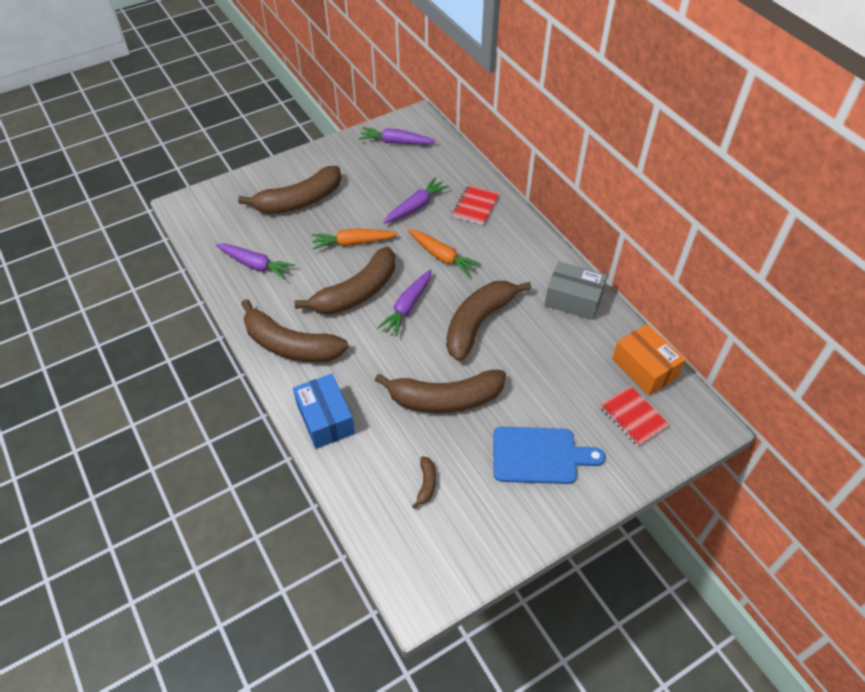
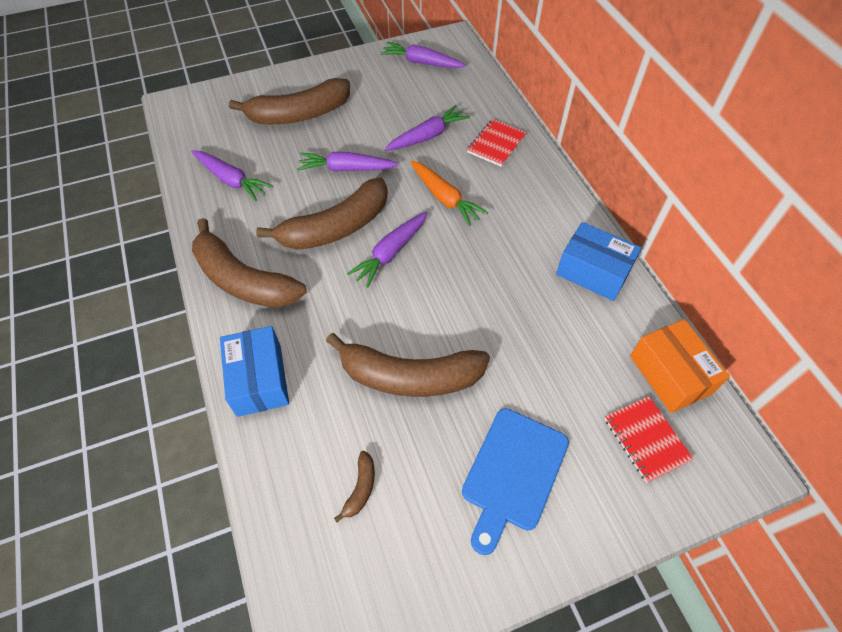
camera: 10 degrees right, 5 degrees up
orange carrot [311,229,398,250] -> purple carrot [297,152,399,172]
brown banana [446,281,531,361] -> none
blue cutting board [493,427,605,484] -> blue cutting board turned 105 degrees clockwise [462,408,569,555]
grey box [544,261,607,320] -> blue box [556,222,641,301]

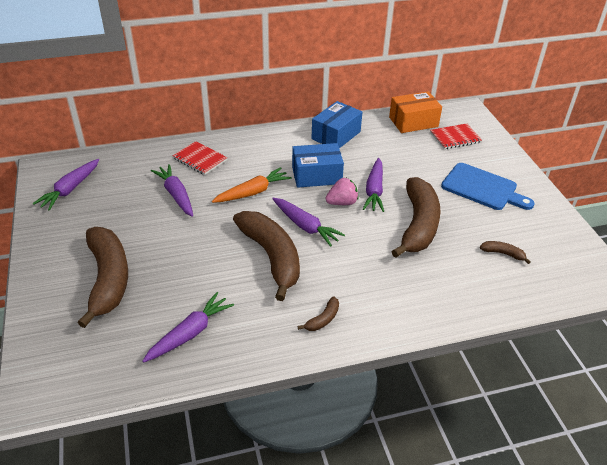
camera: 85 degrees left, 15 degrees down
brown banana [192,218,306,308] -> brown banana [298,297,339,331], size x0.41
blue box [220,326,289,417] -> blue box moved to [292,143,344,188]
purple carrot [297,152,399,172] -> purple carrot moved to [363,158,384,212]
none -> pink strawberry [326,178,358,205]

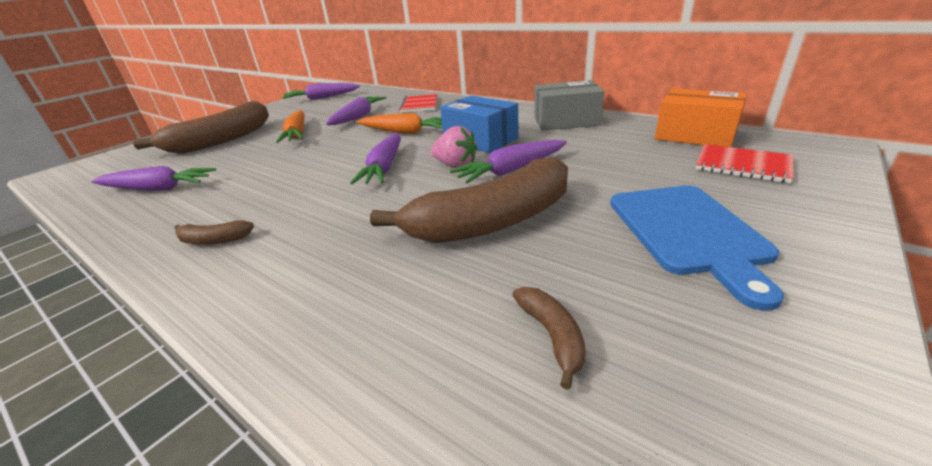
camera: 55 degrees right, 10 degrees down
brown banana [233,211,300,301] -> none
blue box [311,101,362,148] -> grey box [534,80,604,130]
none -> orange carrot [276,110,305,143]

